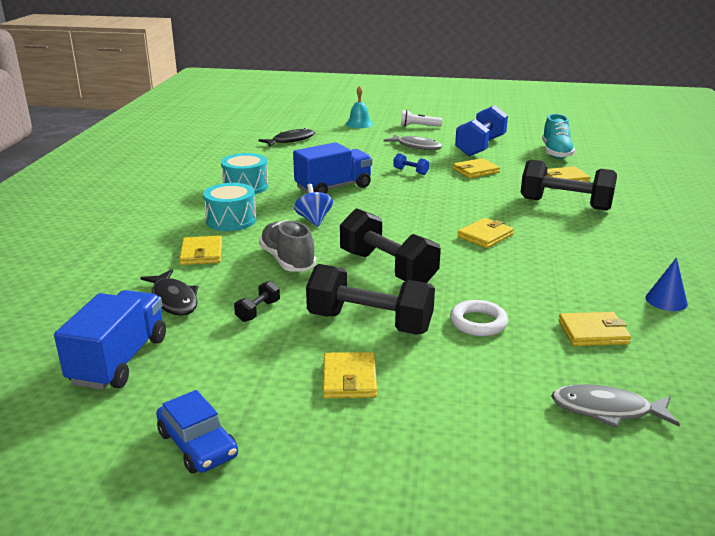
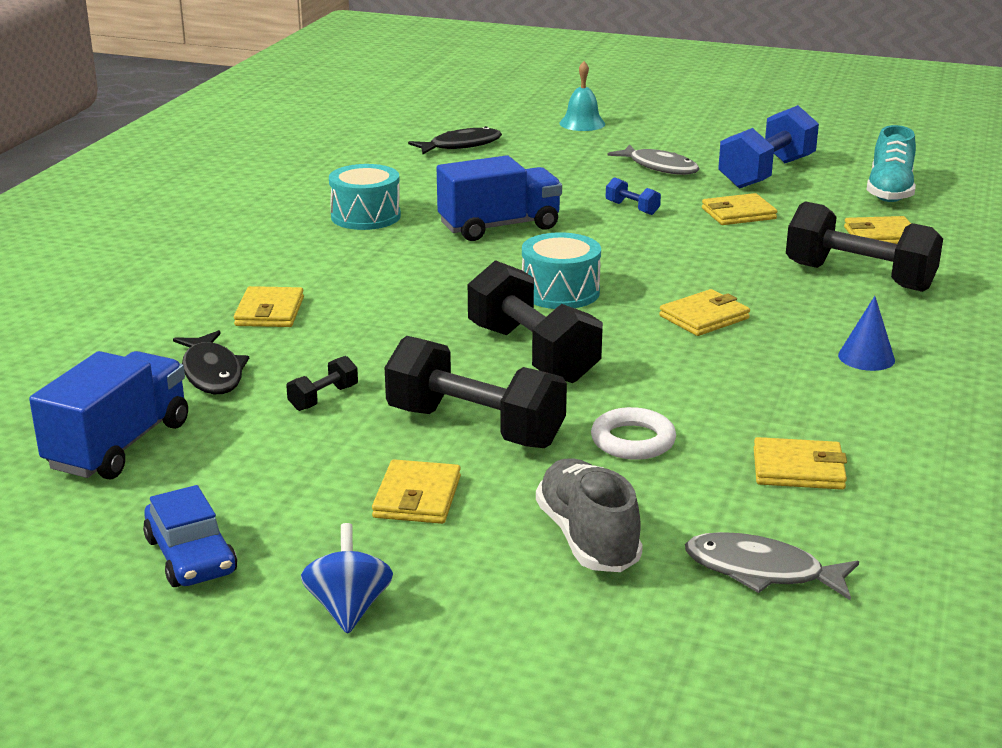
camera: 10 degrees right, 0 degrees up
turquoise drum [203,183,256,231] -> turquoise drum moved to [522,232,601,309]
grey shoe [259,220,316,272] -> grey shoe moved to [536,458,643,572]
blue spinning top [294,184,333,227] -> blue spinning top moved to [301,523,393,634]
white flashlight [401,110,442,127] -> none
blue cone [646,257,688,311] -> blue cone moved to [838,296,895,371]

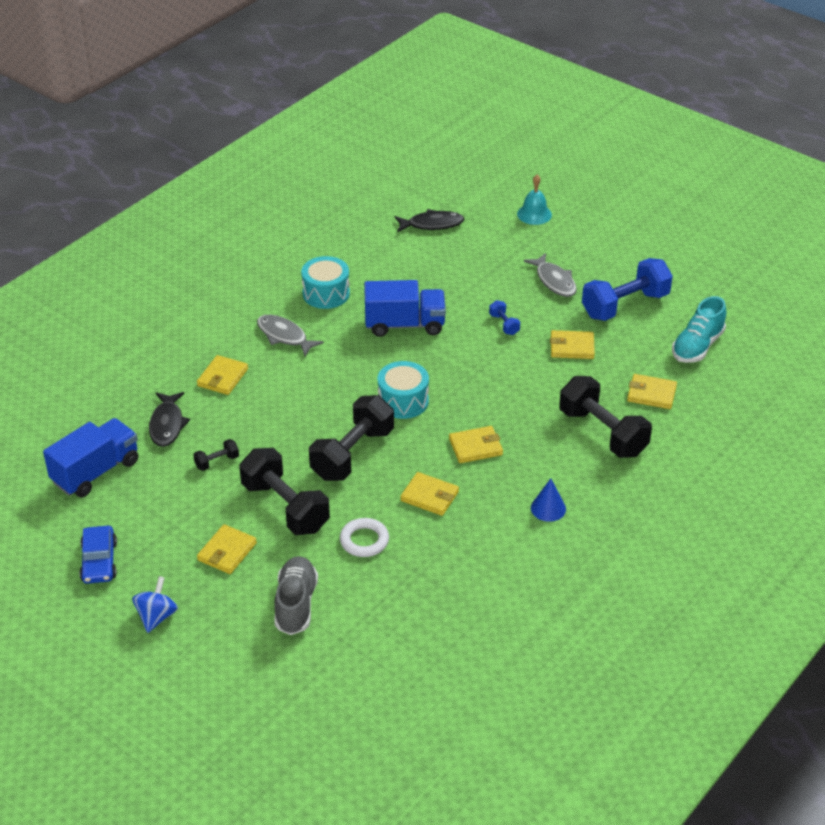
camera: 20 degrees right, 15 degrees up
black dumbbell [468,260,603,383] -> black dumbbell turned 45 degrees clockwise [309,395,394,481]
grey fish [685,532,859,600] -> grey fish moved to [257,315,324,356]
yellow wallet [754,437,847,490] -> yellow wallet moved to [400,472,459,516]

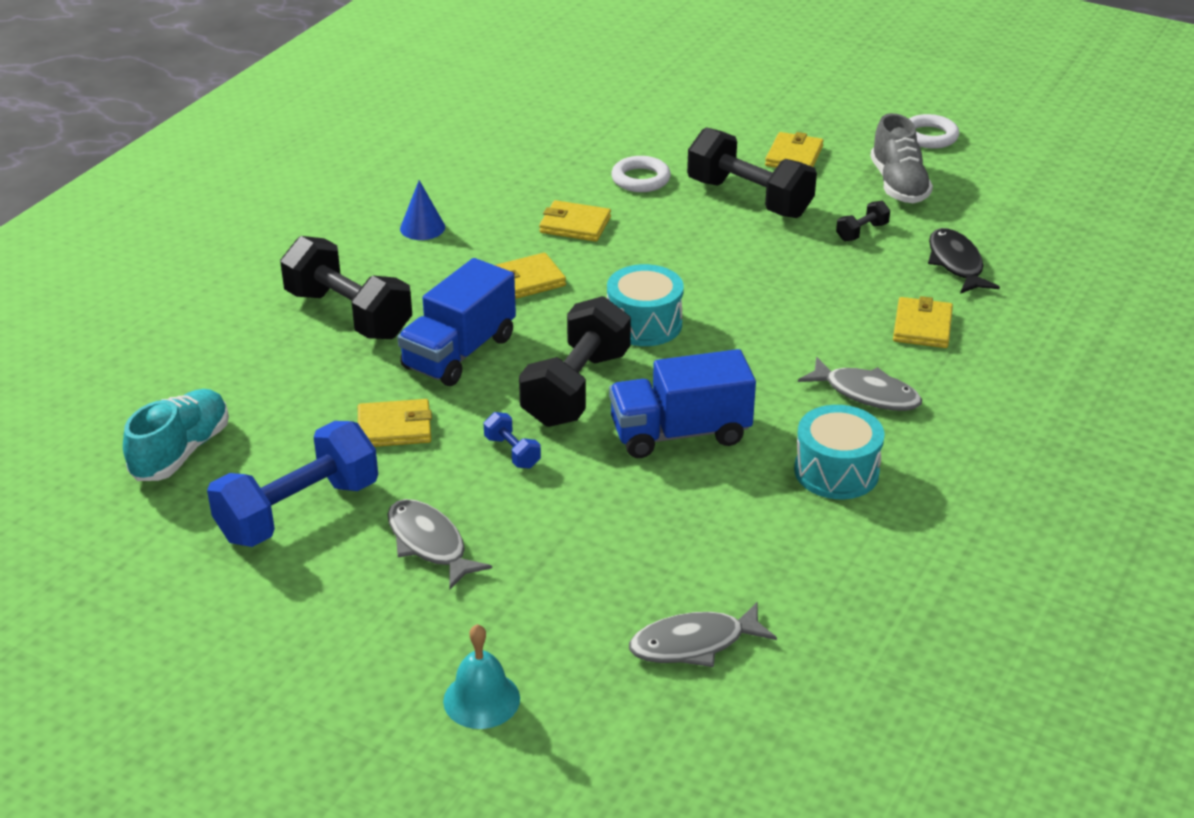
camera: 170 degrees right, 5 degrees down
blue truck [43,418,138,497] -> blue truck moved to [397,258,516,386]
blue car [79,526,117,584] -> white ring [909,114,959,149]
blue spinning top [132,576,178,633] -> none
grey shoe [274,556,318,635] -> grey shoe moved to [871,113,933,203]
black dumbbell [309,395,394,481] -> black dumbbell moved to [519,296,631,427]
black fish [395,209,464,232] -> grey fish [629,602,777,667]
yellow wallet [627,374,677,409] -> none

